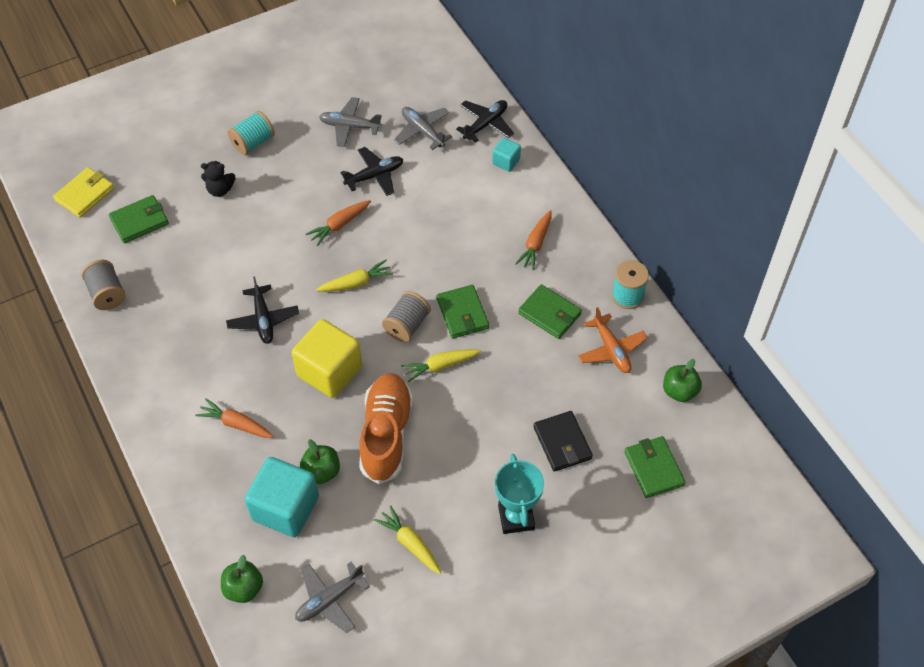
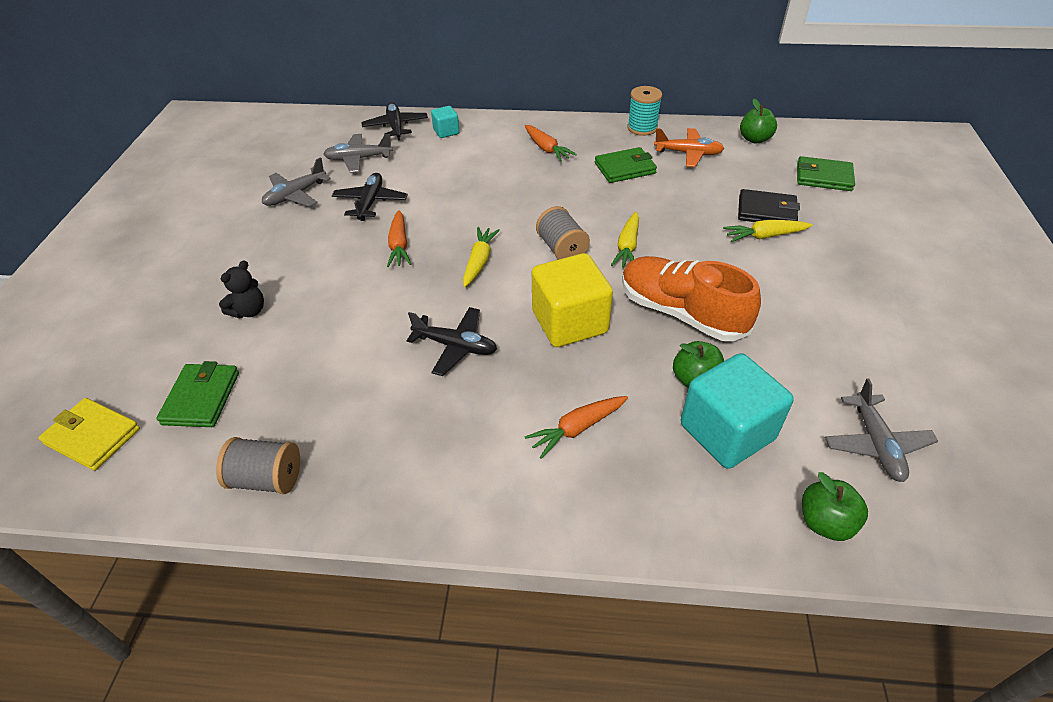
camera: 55 degrees left, 10 degrees down
yellow wallet [53,167,114,218] -> yellow wallet turned 45 degrees counterclockwise [38,398,140,471]
turquoise spool [227,111,275,155] -> none
yellow carrot [374,505,441,574] -> yellow carrot moved to [723,220,813,242]
green wallet [437,285,489,338] -> none
turquoise trophy [495,454,544,534] -> none

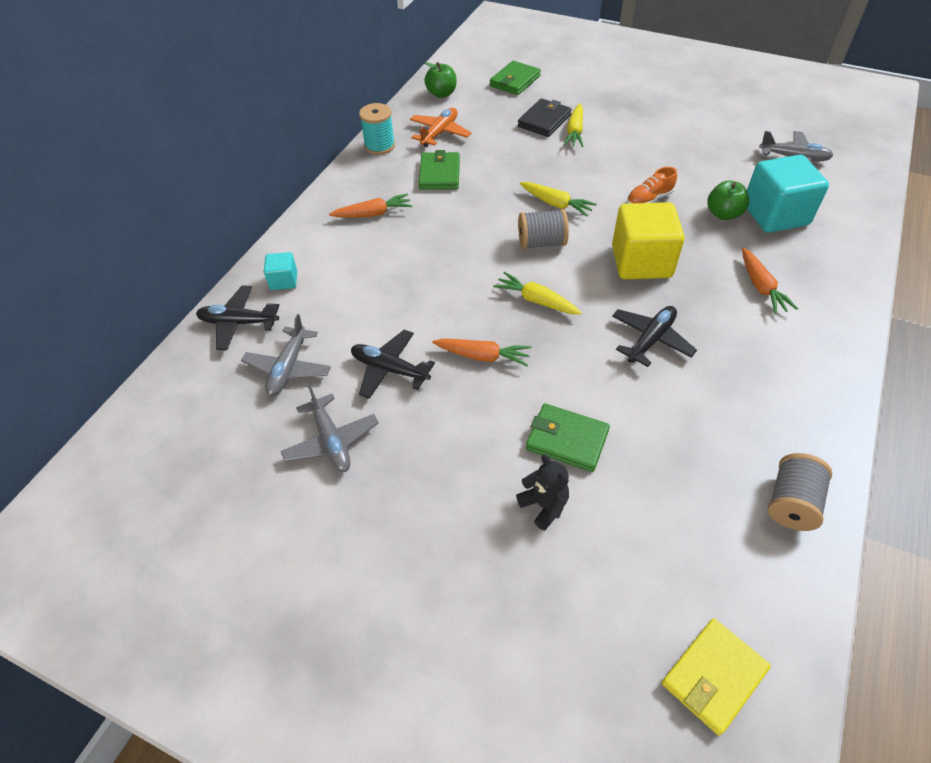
camera: 70 degrees left, 5 degrees up
green wallet [157,361,239,427] -> green wallet moved to [526,403,610,472]
orange shoe [622,256,761,341] -> orange shoe [627,167,677,204], size x0.49
green apple [802,472,868,541] -> none

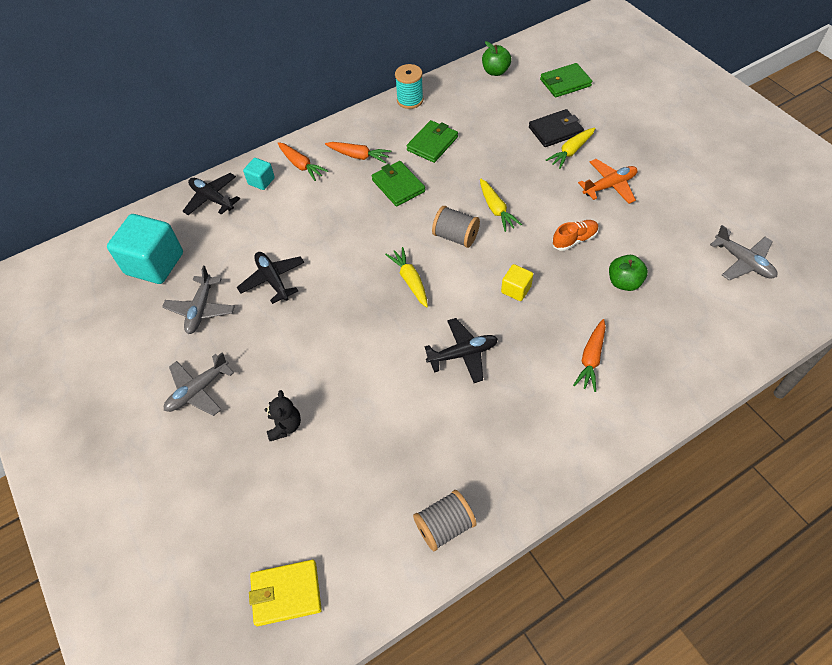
camera: 35 degrees right, 5 degrees up
grey plane [241,314,331,396] -> grey plane moved to [164,352,234,416]
orange plane [410,108,471,147] -> orange plane moved to [578,159,638,204]
orange carrot [432,338,531,366] -> orange carrot moved to [278,142,328,181]
green wallet [526,403,610,472] -> green wallet moved to [372,161,425,207]
yellow cube [612,202,685,279] -> yellow cube [501,264,533,301], size x0.49
orange shoe [627,167,677,204] -> orange shoe turned 150 degrees clockwise [552,220,599,251]
turquoise cube [747,155,829,233] -> turquoise cube moved to [107,214,183,284]

